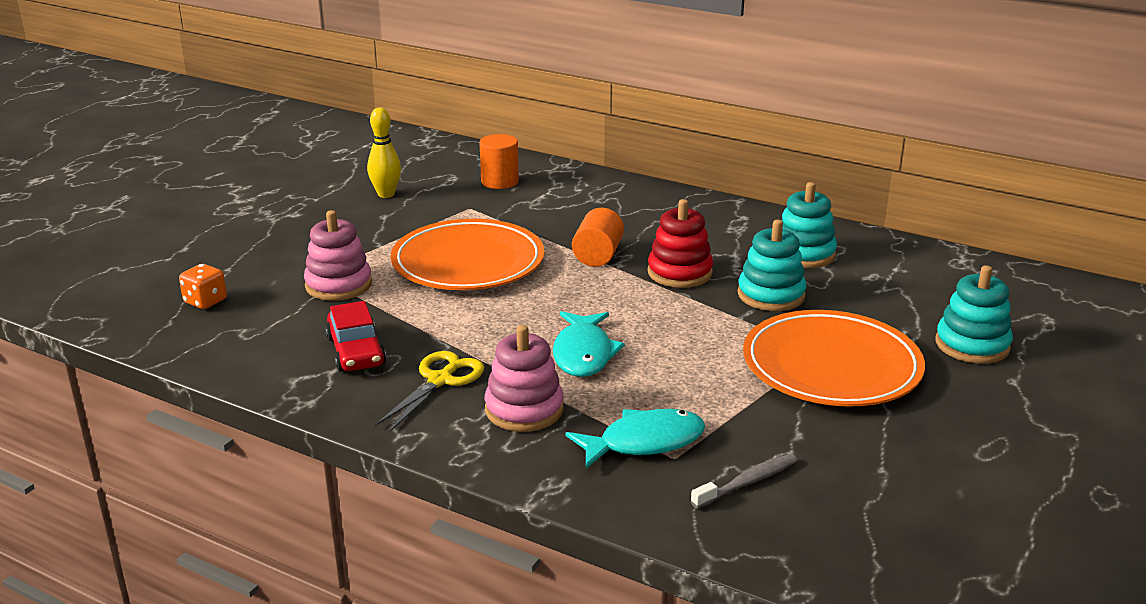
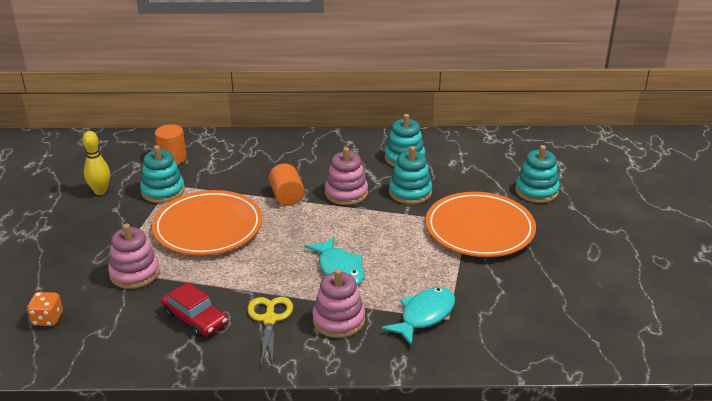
camera: 30 degrees left, 5 degrees up
red stacking toy [647,199,713,288] -> pink stacking toy [325,147,368,205]
grey toothbrush [691,454,797,509] -> none
none -> turquoise stacking toy [140,145,185,203]

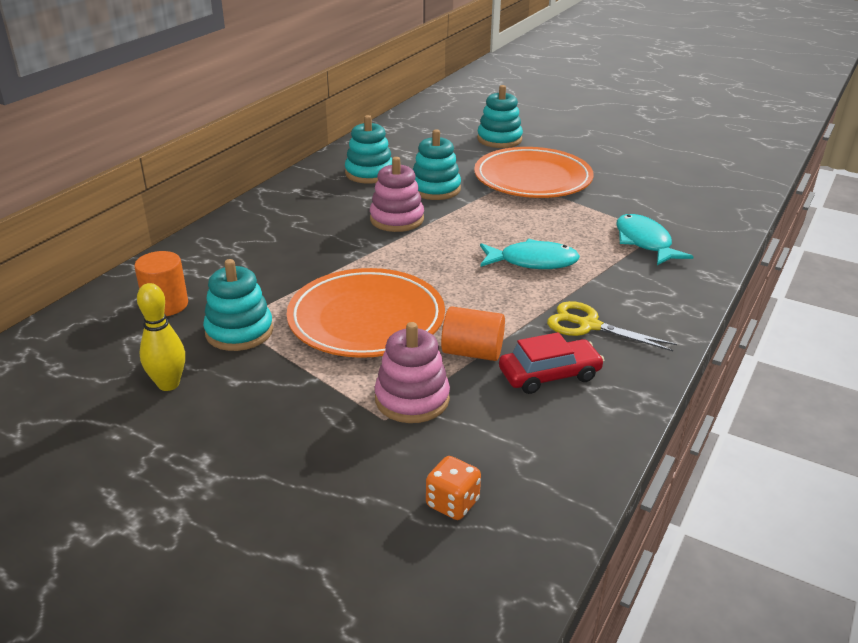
camera: 60 degrees left, 0 degrees up
orange cylinder [269,163,305,206] -> orange cylinder moved to [441,306,505,361]
pink stacking toy [312,269,365,338] -> none

